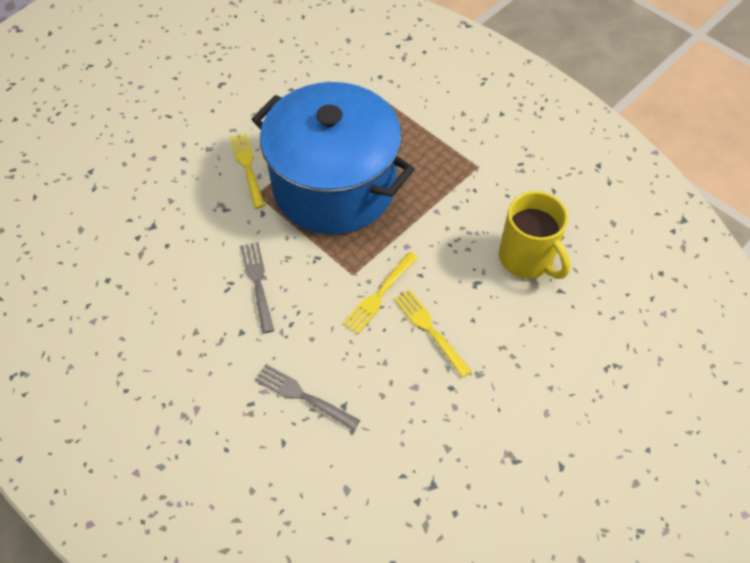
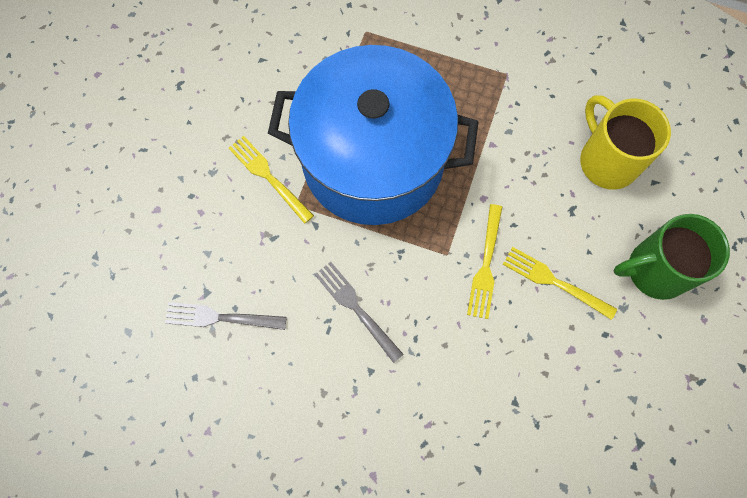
camera: 25 degrees left, 15 degrees up
grey fork [255,364,360,431] -> grey fork moved to [165,302,287,330]
yellow mug [499,191,570,279] -> yellow mug turned 150 degrees counterclockwise [580,95,671,190]
none -> green mug [614,214,730,300]

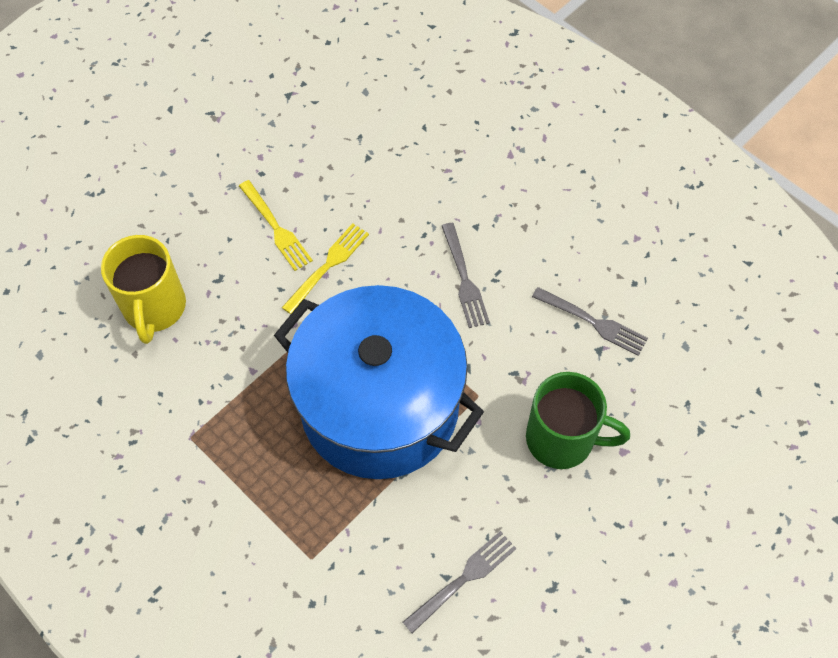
camera: 155 degrees left, 10 degrees down
yellow fork [229,136,314,224] -> none
green mug [614,214,730,300] -> green mug moved to [526,372,630,469]
none -> grey fork [403,531,517,634]

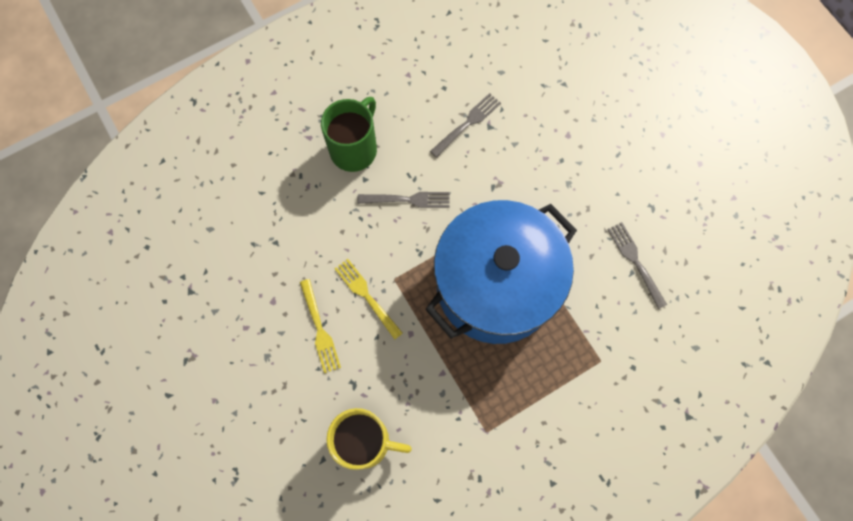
camera: 75 degrees left, 10 degrees up
yellow fork [239,180,313,271] -> yellow fork turned 90 degrees clockwise [300,279,341,373]
green mug [526,372,630,469] -> green mug moved to [321,97,377,172]

